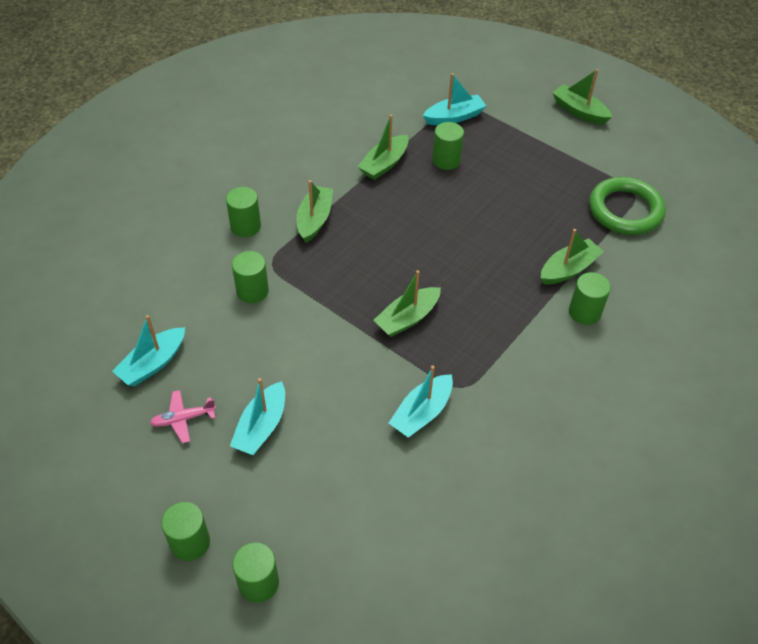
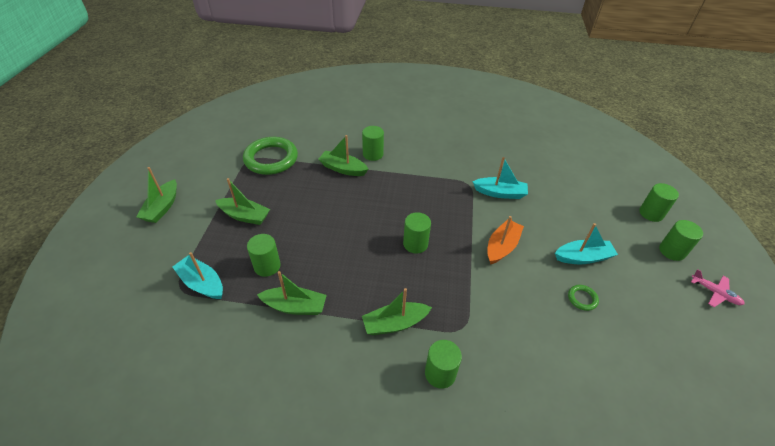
camera: 120 degrees left, 5 degrees down
turquoise boat [112,315,185,386] -> none
pink plane [150,390,216,443] -> pink plane moved to [691,269,745,307]
green cylinder [232,251,269,303] -> green cylinder moved to [403,212,431,253]
green boat [373,270,441,337] -> green boat moved to [215,178,270,225]
none -> orange boat [487,216,524,265]
none -> green ring [568,285,599,311]

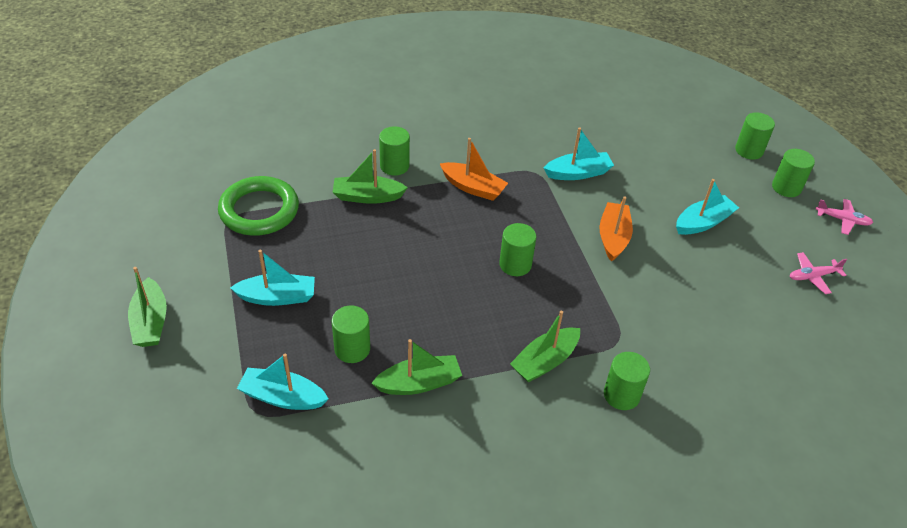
camera: 25 degrees left, 0 degrees up
green boat [215,178,270,225] -> turquoise boat [230,250,315,306]
green ring [568,285,599,311] -> none
none -> orange boat [440,138,508,201]
none -> pink plane [790,252,847,294]

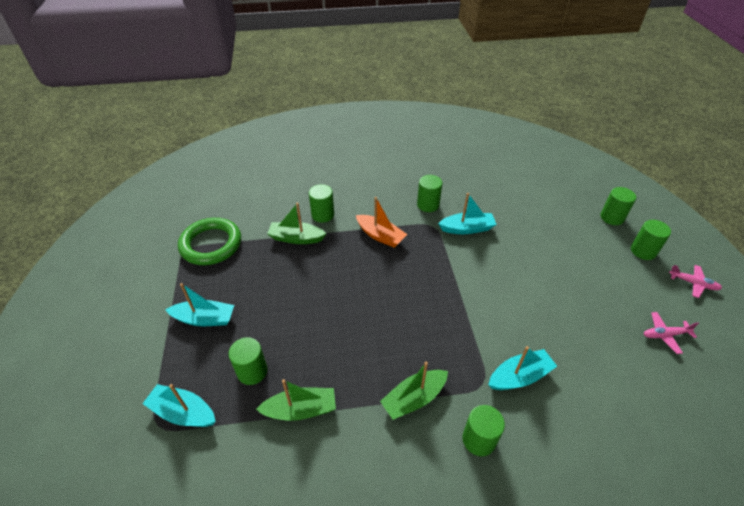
camera: 10 degrees right, 0 degrees up
green boat [128,267,167,347] -> none
green cylinder [499,223,536,276] -> green cylinder moved to [417,175,442,212]
orange boat [599,196,633,262] -> none
turquoise boat [676,179,739,235] -> turquoise boat moved to [488,346,557,390]

